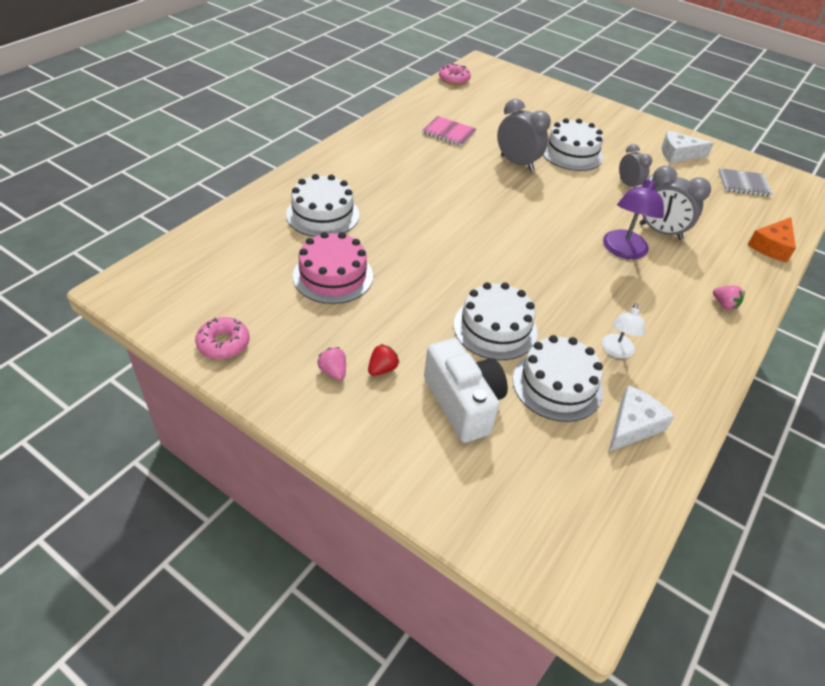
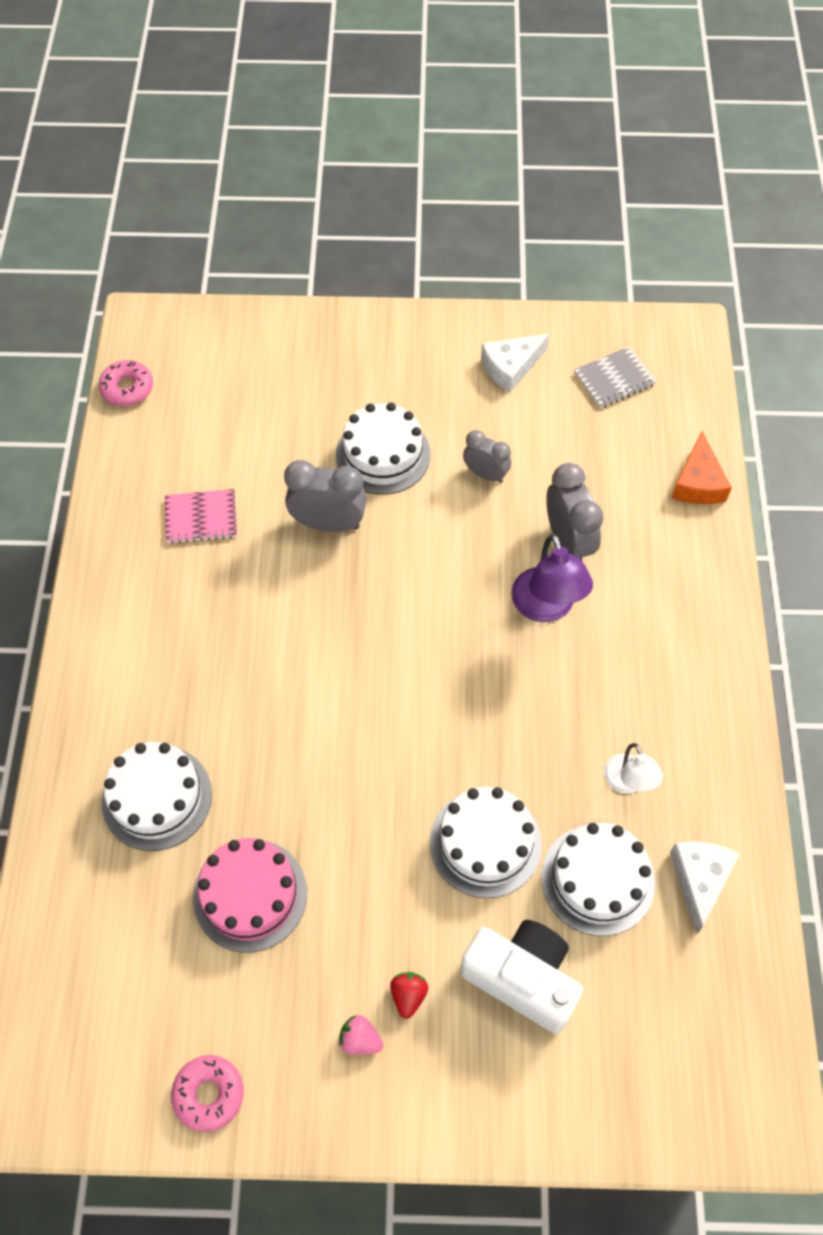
camera: 30 degrees left, 15 degrees up
grey clock [640,166,711,240] -> grey clock turned 105 degrees counterclockwise [546,463,603,561]
pink strawberry [713,286,745,310] -> none

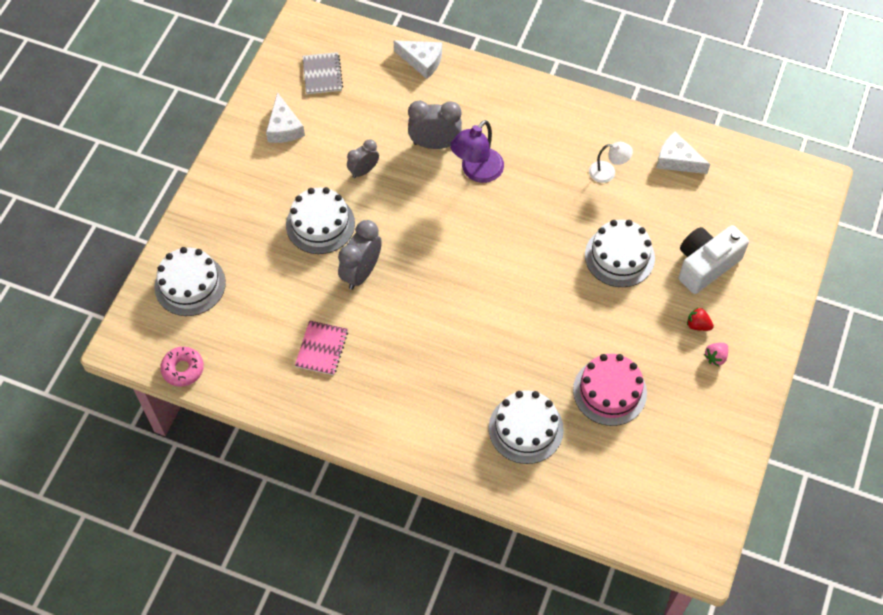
camera: 70 degrees left, 0 degrees up
pink donut [171,1055,244,1132] -> none
purple lamp [511,534,593,622] -> purple lamp turned 120 degrees clockwise [450,120,504,183]
white cake [542,823,655,936] -> white cake moved to [154,247,226,316]
orange cheese [671,431,732,504] -> white cheese [394,40,442,79]

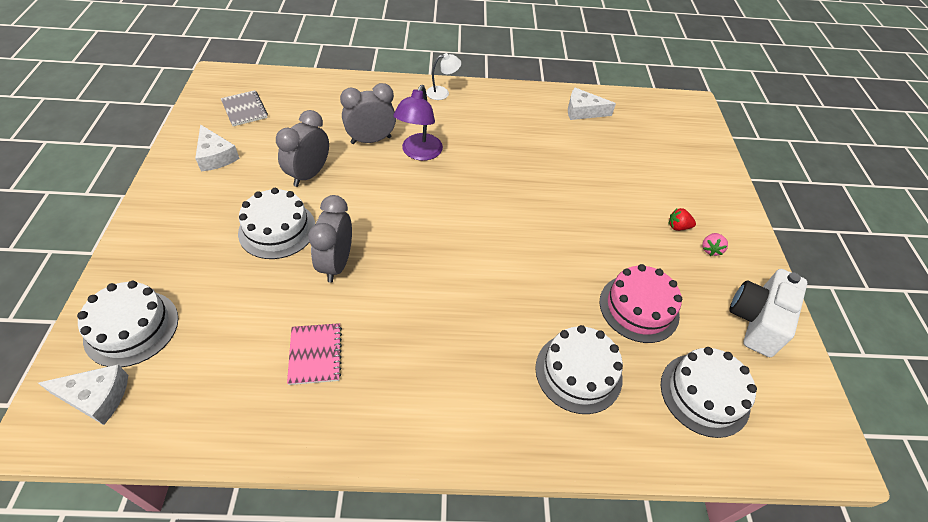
camera: 25 degrees left, 10 degrees down
pink donut [160,347,204,387] -> none
grey clock [347,139,379,178] -> grey clock [276,110,329,187], size x1.58
white cheese [394,40,442,79] -> white cheese moved to [38,364,128,425]
white cake [585,220,655,287] -> white cake moved to [661,347,757,438]
white lamp [589,142,633,183] -> white lamp moved to [426,53,461,100]
white camera [679,225,749,294] -> white camera moved to [729,269,807,357]

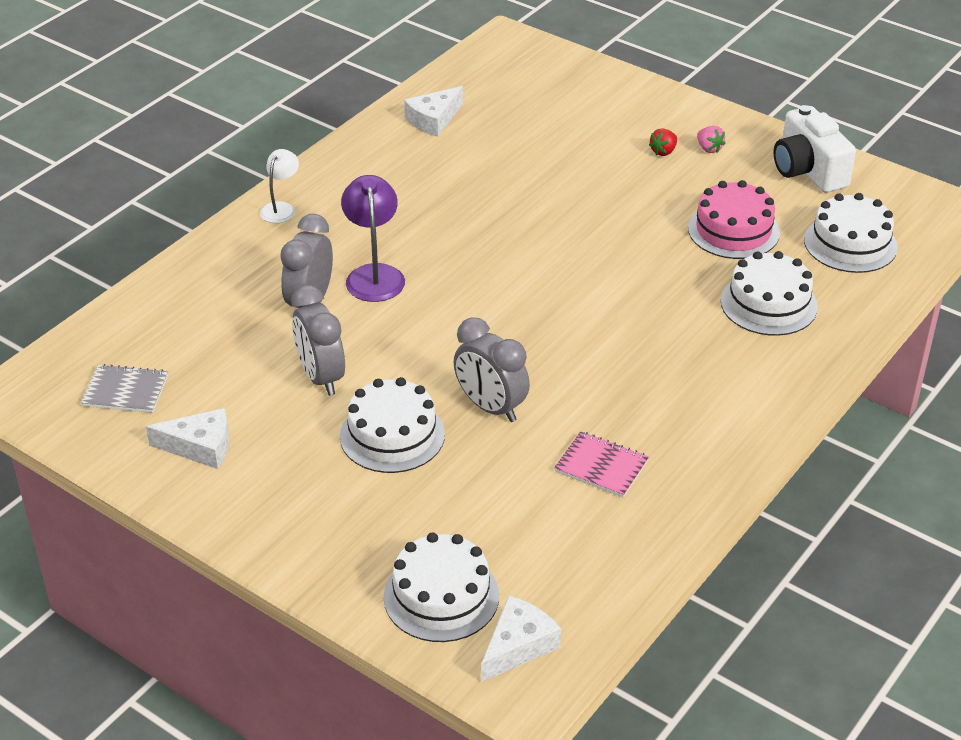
camera: 50 degrees left, 10 degrees down
purple lamp [394,85,443,161] -> purple lamp turned 150 degrees counterclockwise [341,175,405,302]

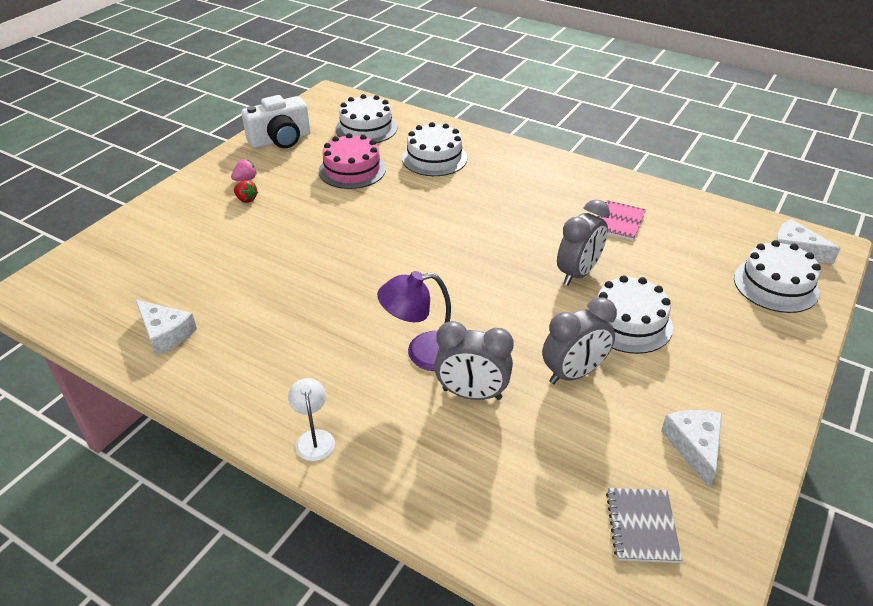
camera: 95 degrees left, 0 degrees up
white lamp [260,149,299,223] -> white lamp turned 60 degrees clockwise [288,378,335,461]

